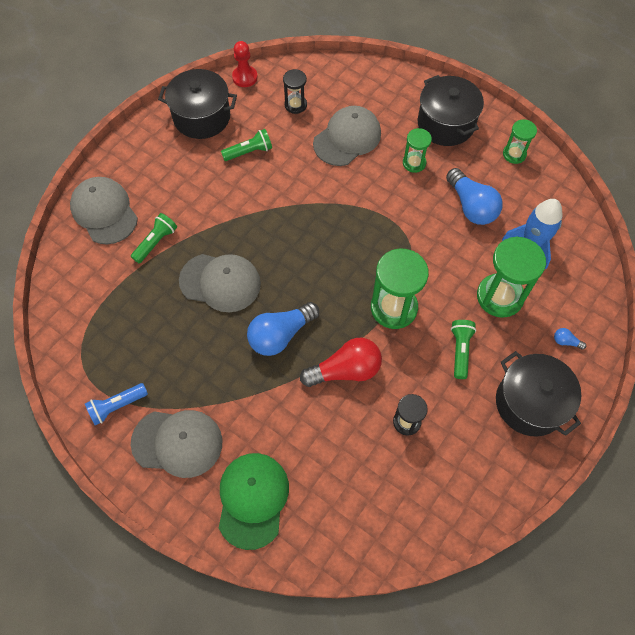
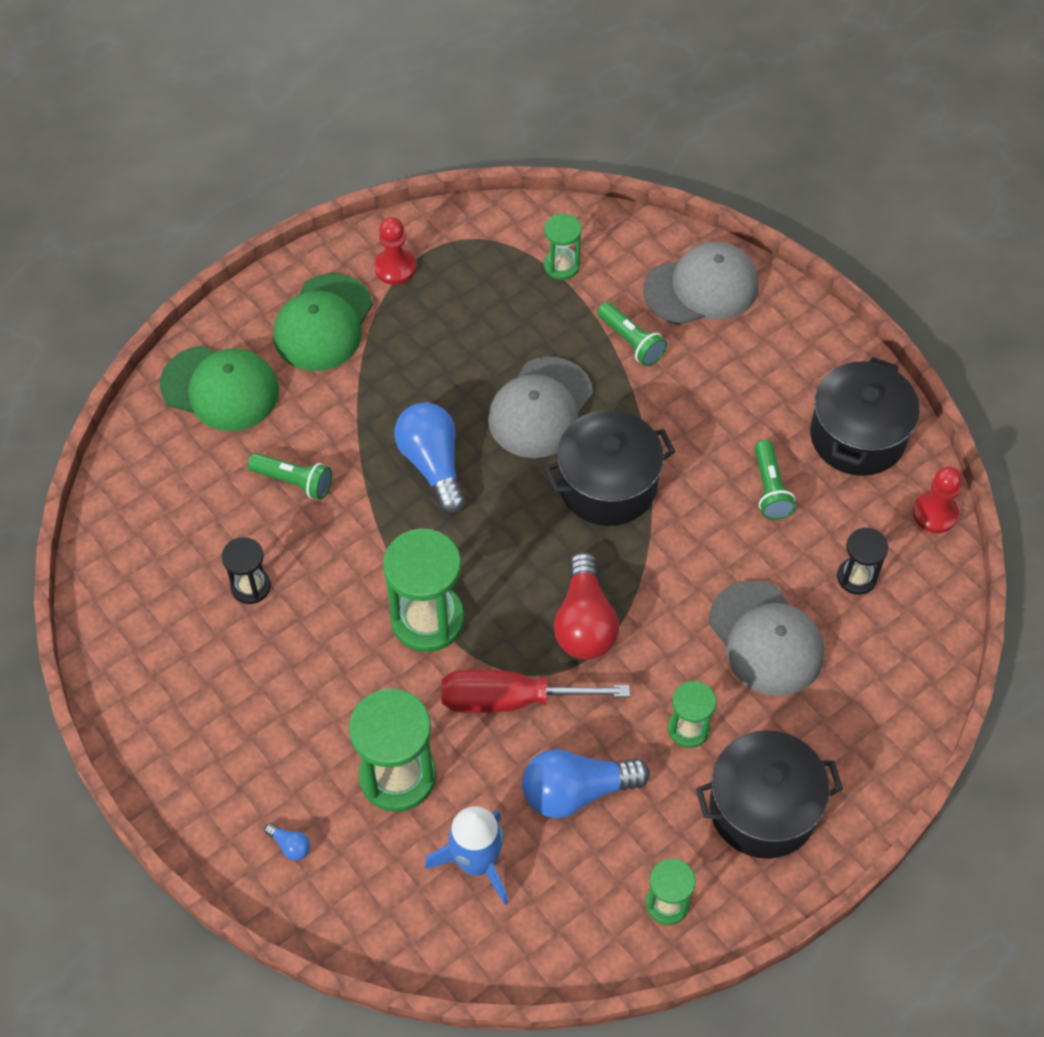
camera: 105 degrees right, 5 degrees down
blue flashlight [85,383,148,425] -> red pawn [374,217,416,285]
grey cap [131,410,223,478] -> green cap [273,273,373,371]
red light bulb [300,338,382,387] -> red light bulb moved to [554,552,619,660]
green flashlight [451,320,476,379] -> green flashlight moved to [248,453,332,500]
black pot [496,351,582,437] -> black pot moved to [544,410,675,526]
blue light bulb [554,328,586,350] -> blue light bulb turned 90 degrees clockwise [265,823,310,860]
none -> red screwdriver [441,670,630,713]
none -> green hourglass [544,214,582,280]

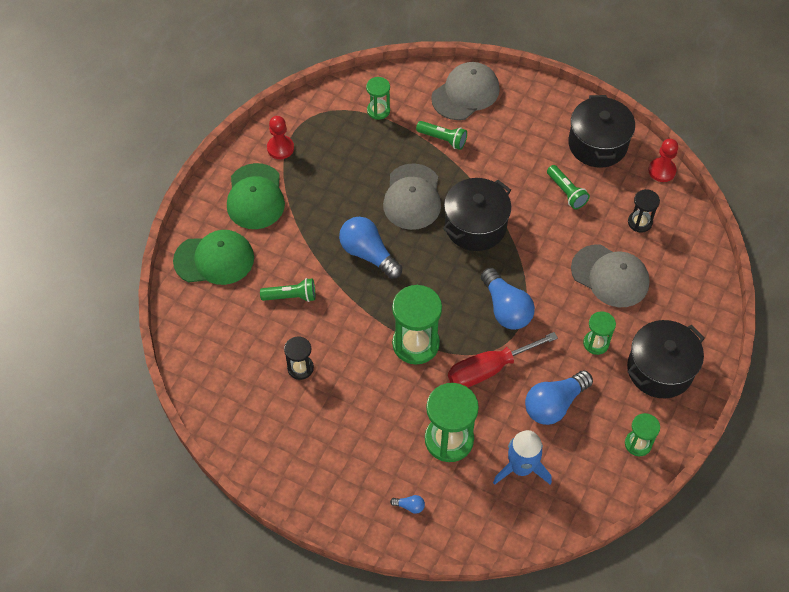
camera: 25 degrees left, 0 degrees up
red light bulb [554,552,619,660] -> blue light bulb [481,268,535,330]

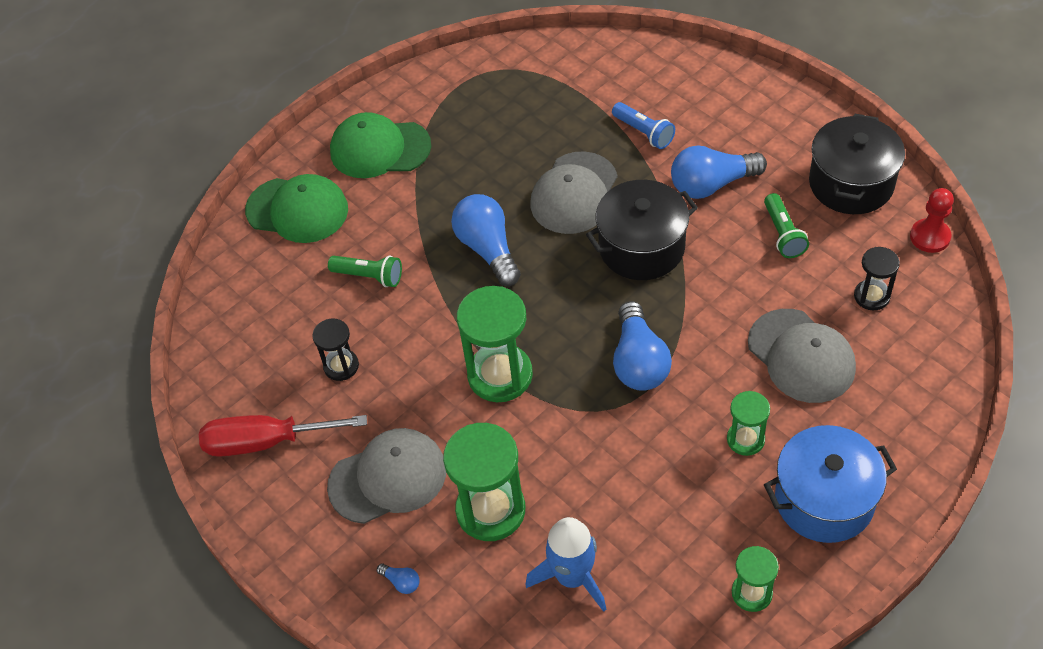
camera: 25 degrees right, 5 degrees down
green cap [227,163,285,229] -> green cap turned 75 degrees clockwise [330,112,431,178]
red pawn [267,116,294,159] -> none
green hourglass [366,77,390,120] -> none
green flashlight [416,121,467,150] -> blue flashlight [612,102,675,149]
grey cap [431,62,500,120] -> grey cap moved to [327,428,446,524]
red screwdriver [448,332,558,388] -> red screwdriver moved to [199,415,367,457]
blue light bulb [525,370,593,425] -> blue light bulb moved to [671,146,767,199]
black pot [627,320,705,398] -> blue pot [764,425,897,543]

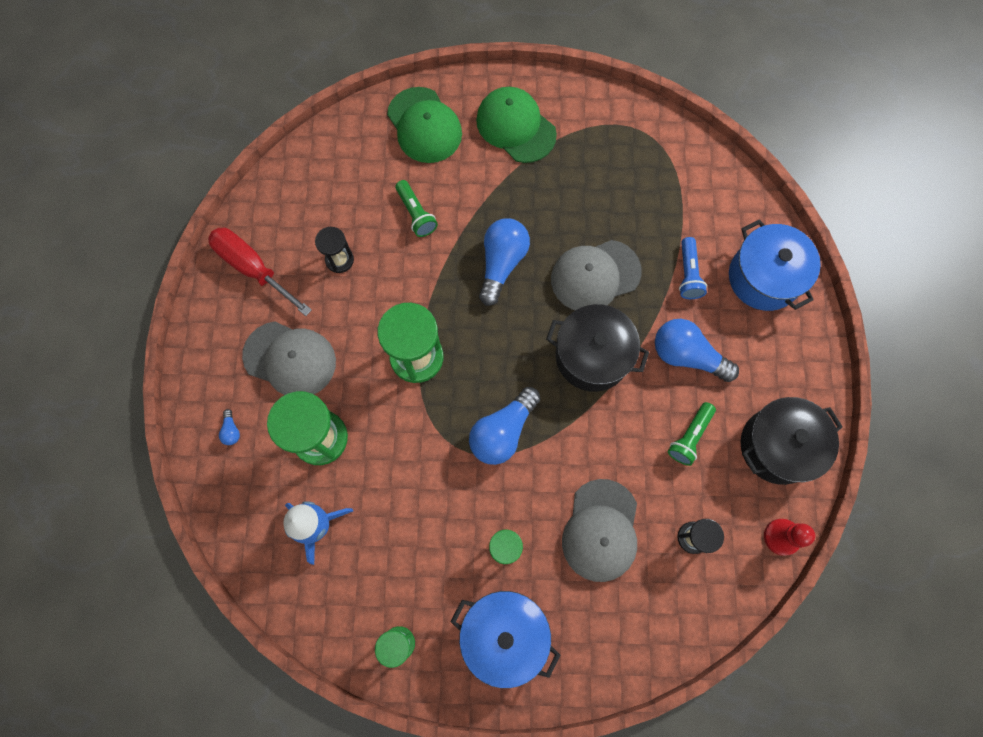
camera: 40 degrees right, 20 degrees up
none -> blue pot [729,219,821,311]

